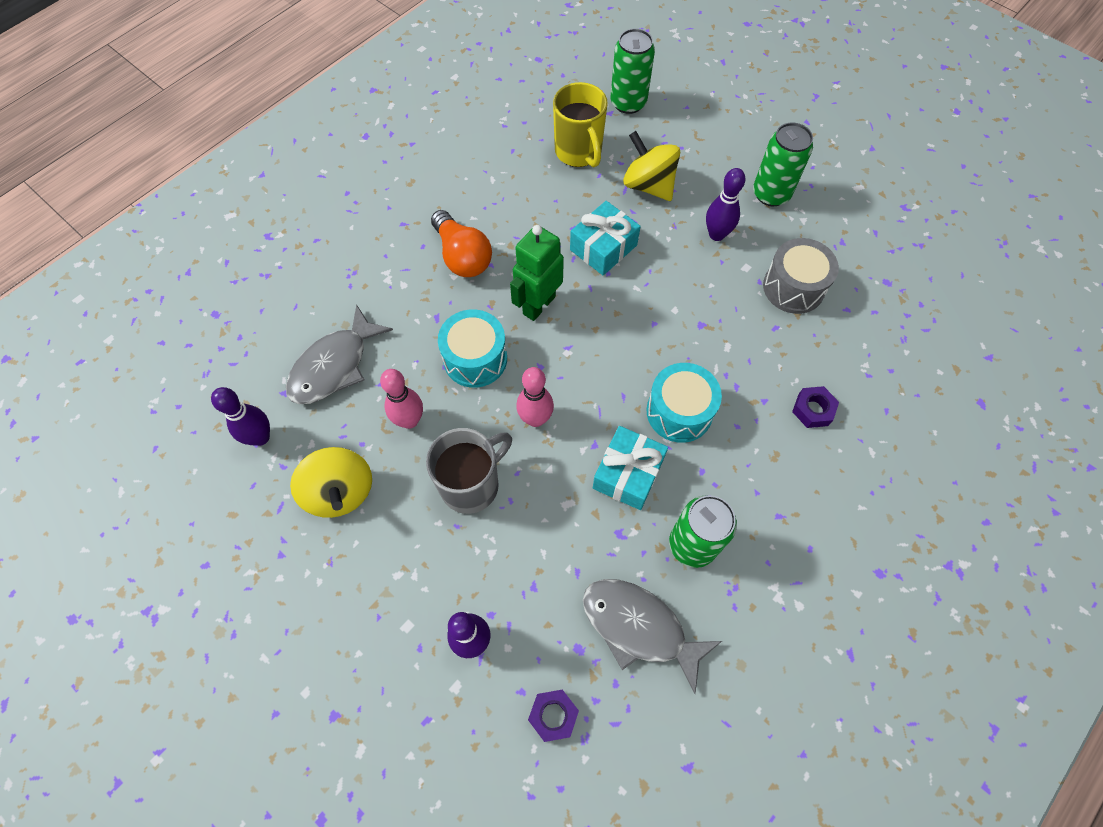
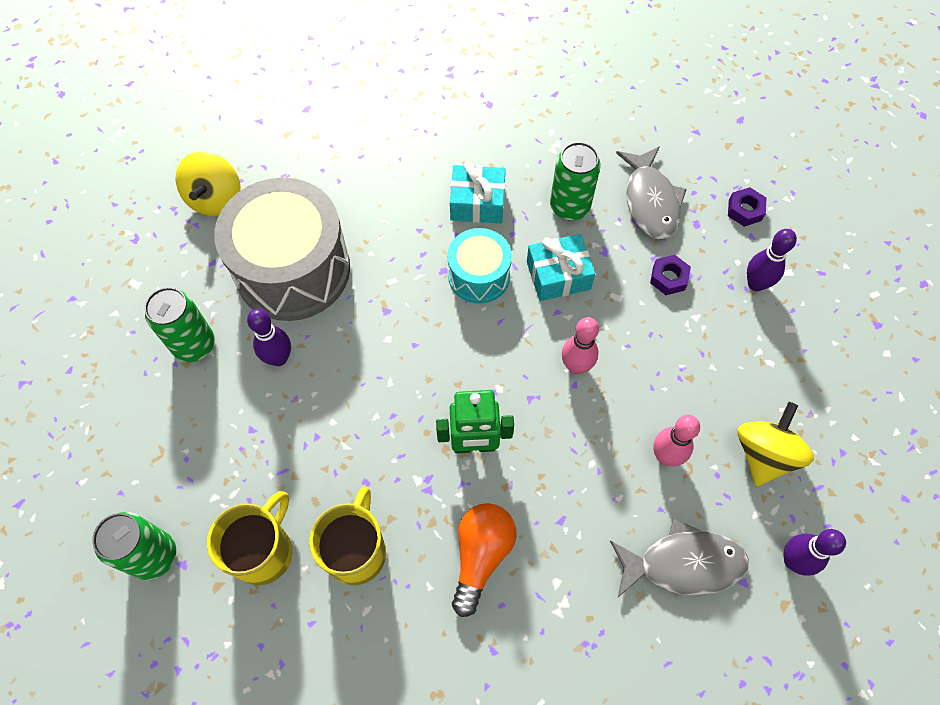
camera: 130 degrees left, 0 degrees up
grey mug [426,428,512,514] -> none
turquoise drum [438,309,507,388] -> none
turquoise gift [570,201,641,275] -> turquoise gift moved to [450,161,506,223]
yellow spinning top [623,131,680,201] -> yellow spinning top moved to [176,152,241,216]
grey drum [763,238,839,314] -> grey drum [214,178,350,321], size x1.86
purple nut [792,386,839,428] -> purple nut moved to [650,255,691,295]
none -> yellow mug [309,487,386,585]

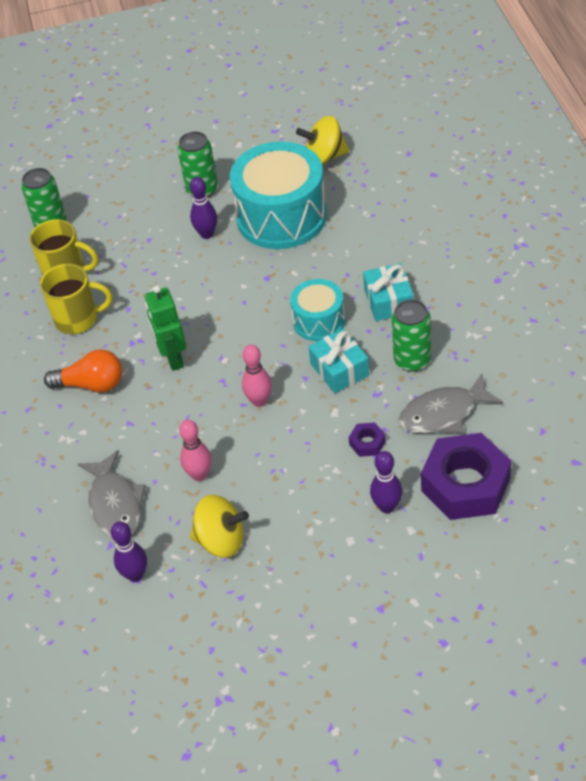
camera: 80 degrees right, 15 degrees down
grey drum [214,178,350,321] -> turquoise drum [230,142,327,249]
purple nut [728,187,766,227] -> purple nut [421,433,512,520], size x2.38

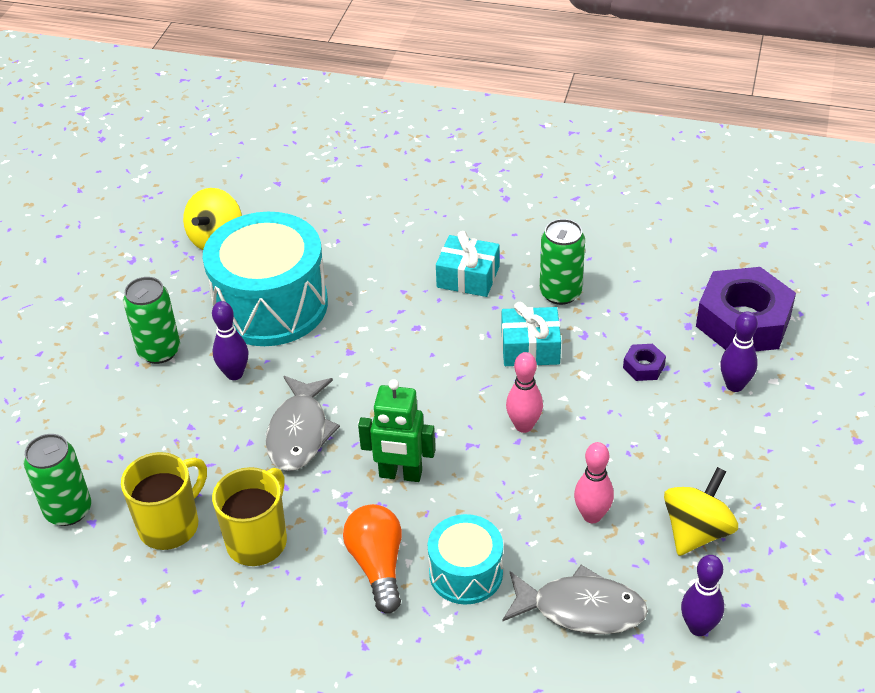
camera: 65 degrees left, 5 degrees down
orange light bulb [44,349,122,393] -> orange light bulb turned 45 degrees counterclockwise [343,504,402,613]
turquoise drum [290,279,345,341] -> turquoise drum moved to [428,514,503,605]
grey fish [399,374,503,434] -> grey fish moved to [266,376,340,471]

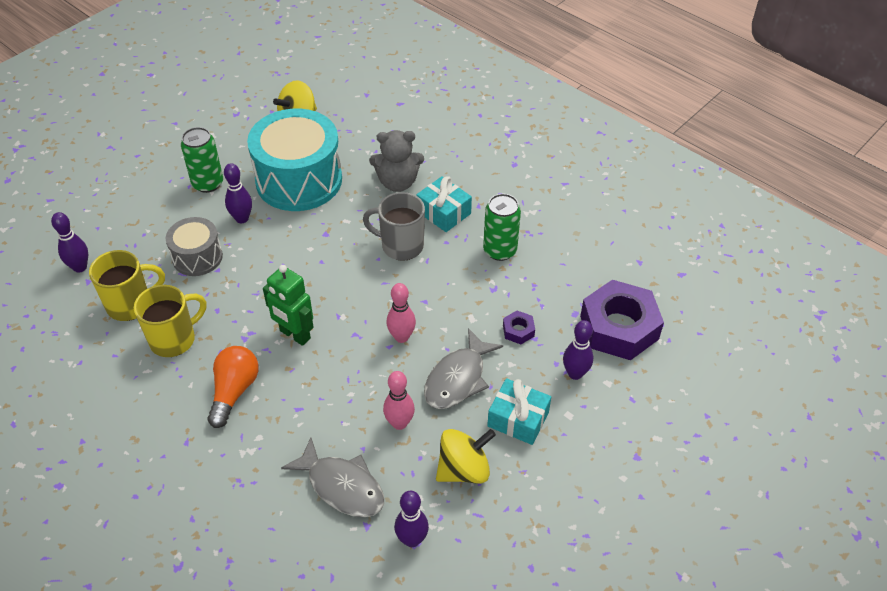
camera: 25 degrees right, 5 degrees up
green can [24,434,91,526] -> purple bowling pin [51,212,88,273]
grey fish [266,376,340,471] -> grey fish moved to [424,328,503,409]
turquoise drum [428,514,503,605] -> none
turquoise gift [502,302,561,366] -> turquoise gift moved to [487,378,551,445]
none -> grey drum [166,217,223,276]
none -> grey mug [363,192,425,261]
none -> grey teddy bear [369,130,424,192]

